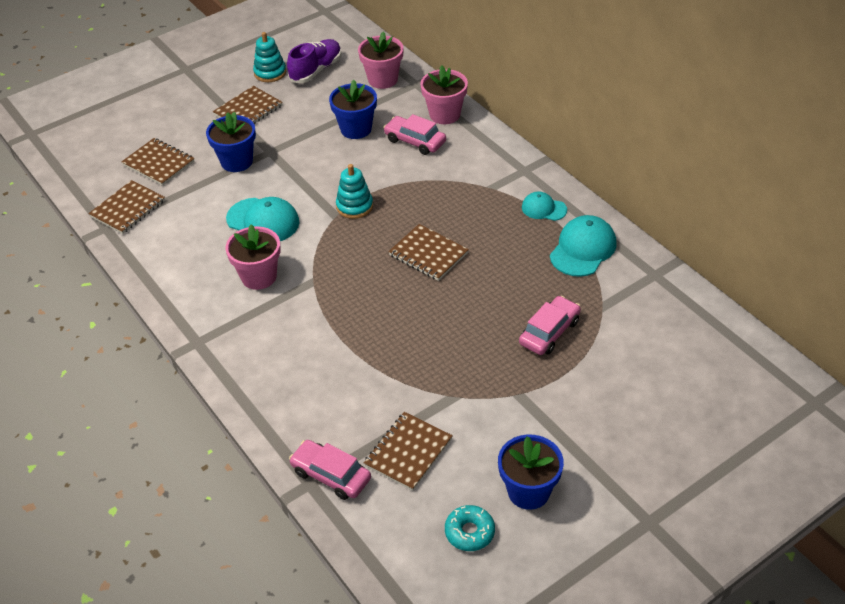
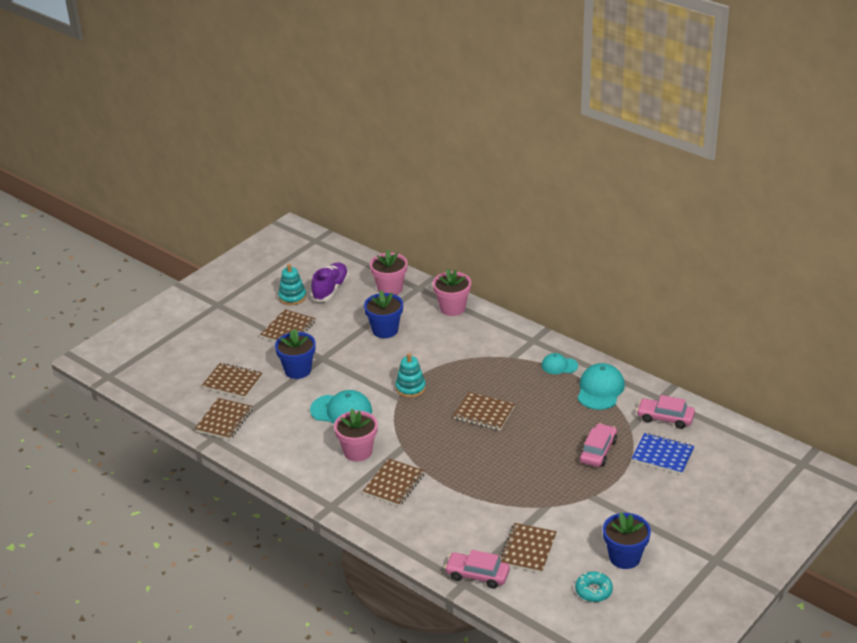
camera: 15 degrees left, 10 degrees down
pink car [383,114,446,155] -> pink car moved to [636,395,695,429]
none -> brown notebook [363,459,425,506]
none -> blue notebook [631,433,695,474]

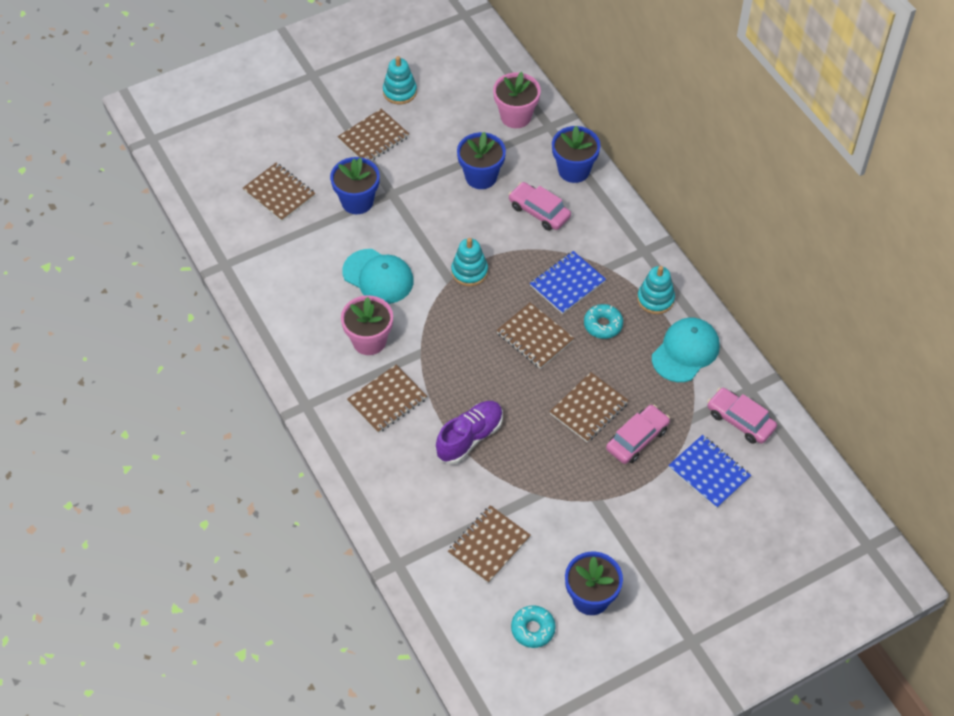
camera: 20 degrees right, 20 degrees up
brown notebook [195,398,253,440] -> brown notebook moved to [550,372,629,443]
purple shoe [311,262,349,302] -> purple shoe moved to [435,401,503,464]
pink flower pot [433,269,471,316] -> blue flower pot [552,126,600,183]
pink car [444,550,510,589] -> pink car moved to [508,182,571,231]
turquoise cap [542,353,578,374] -> turquoise stacking toy [637,266,675,314]
none -> blue notebook [530,251,606,314]
none -> turquoise donut [584,304,623,339]

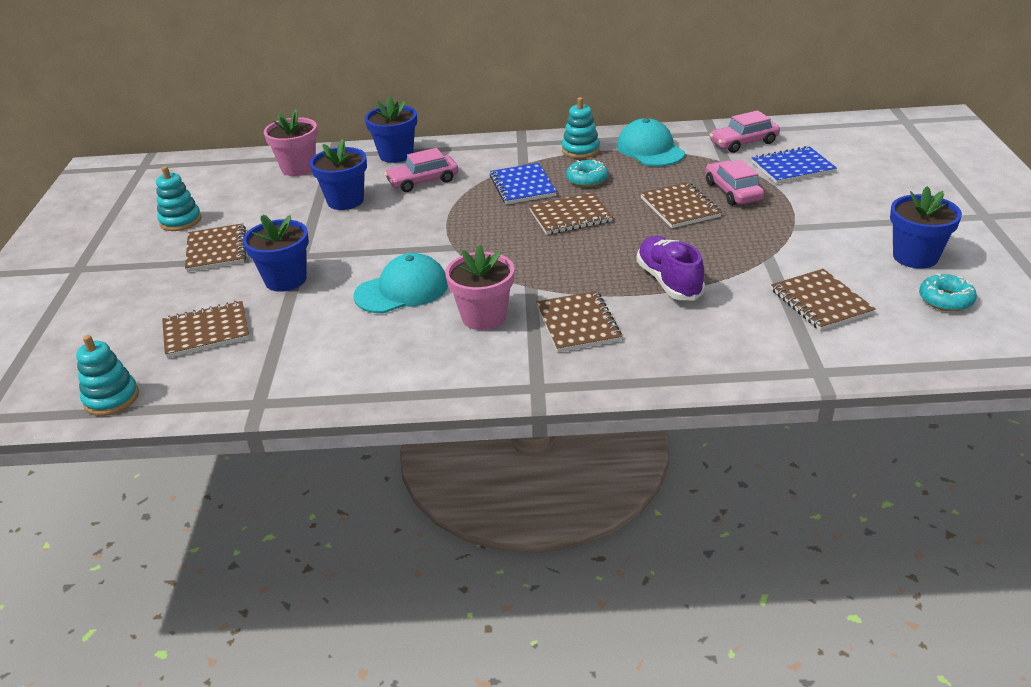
camera: 60 degrees left, 20 degrees down
turquoise stacking toy [451,238,488,286] -> turquoise stacking toy moved to [76,335,139,416]

